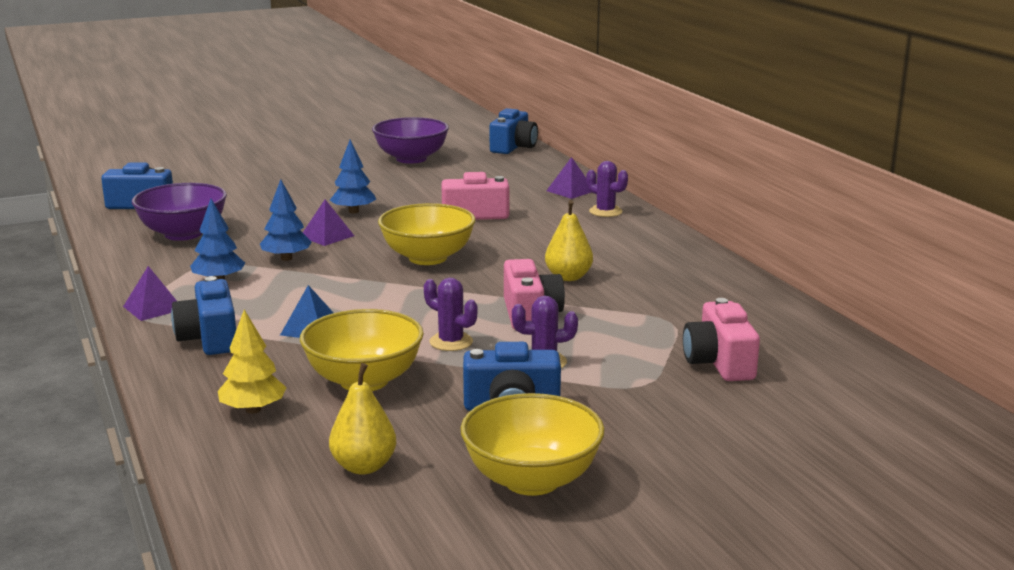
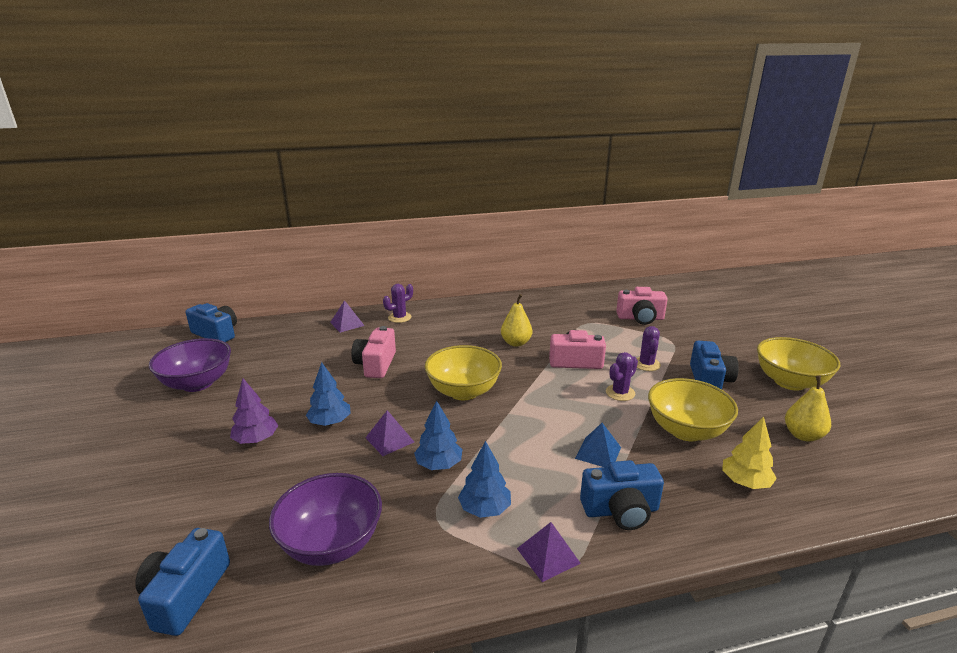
camera: 80 degrees left, 5 degrees up
none -> purple tree [230,378,279,444]

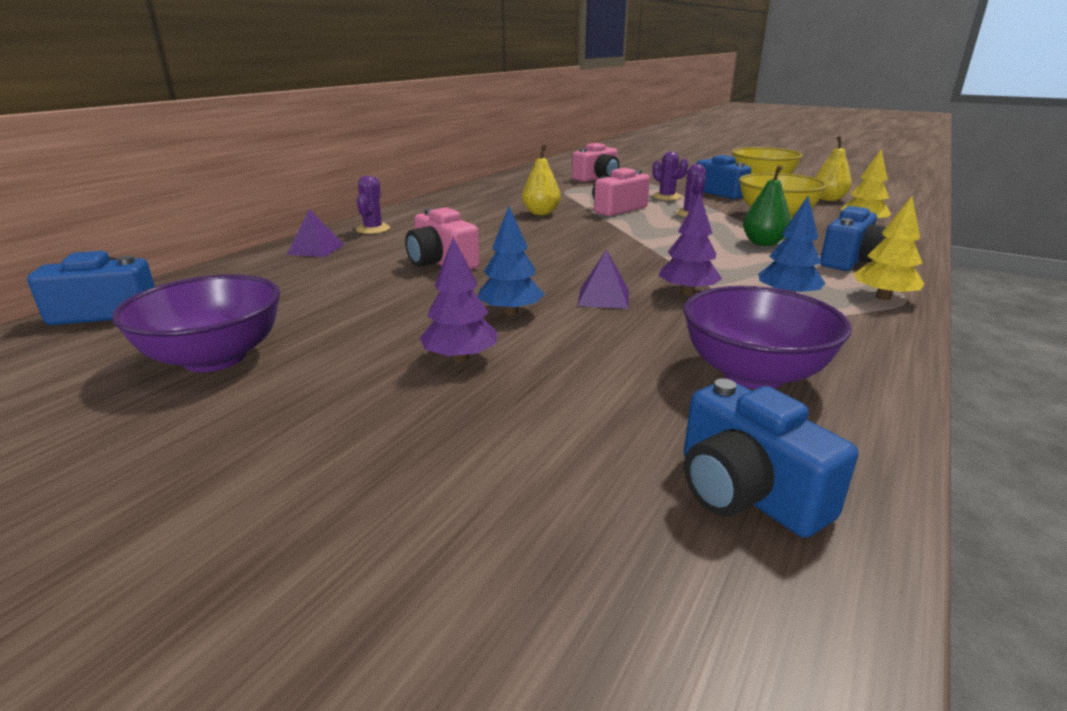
camera: 45 degrees left, 0 degrees up
blue tree [414,400,462,470] -> purple tree [658,193,722,295]
yellow bowl [425,345,502,400] -> none
purple pyramid [517,522,581,582] -> yellow tree [854,196,924,300]
blue pyramid [575,423,621,467] -> green pear [743,165,791,246]

